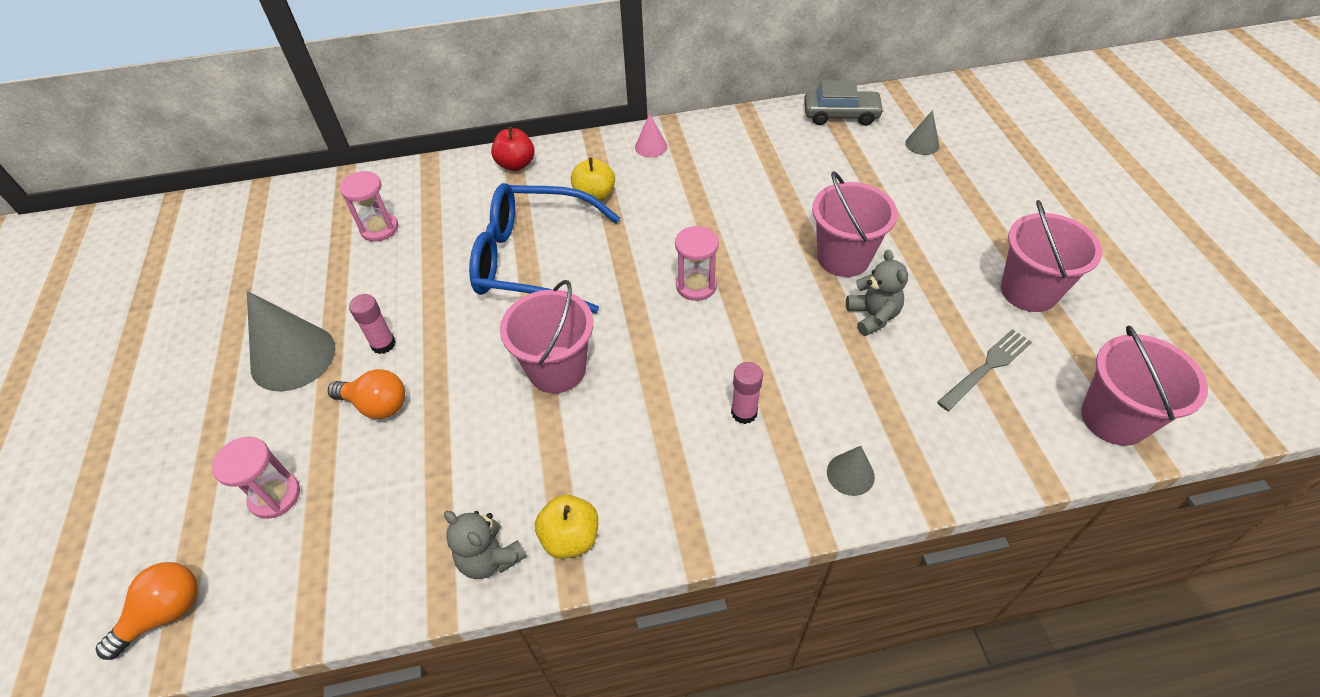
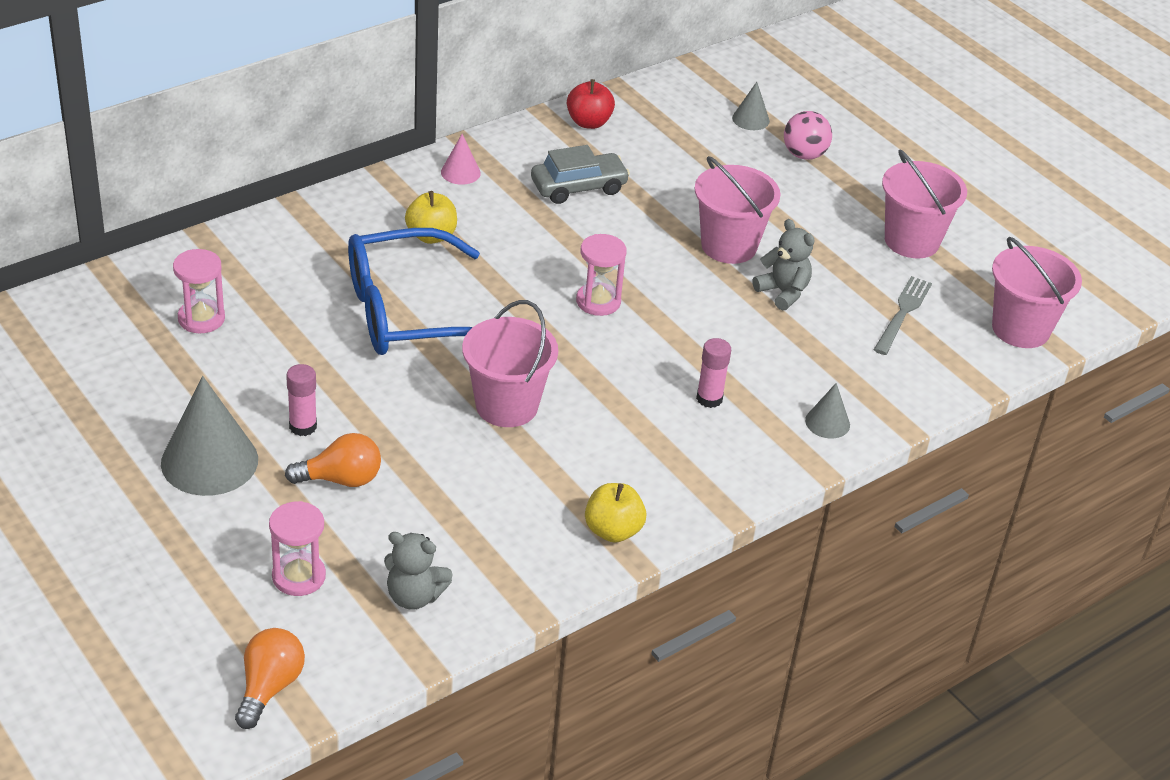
camera: 30 degrees left, 10 degrees down
grey teddy bear [444,511,527,579] -> grey teddy bear moved to [384,532,453,610]
red apple [491,127,535,171] -> red apple moved to [567,79,615,129]
grey car [804,80,884,126] -> grey car moved to [531,145,630,204]
none -> pink ball [784,111,832,160]

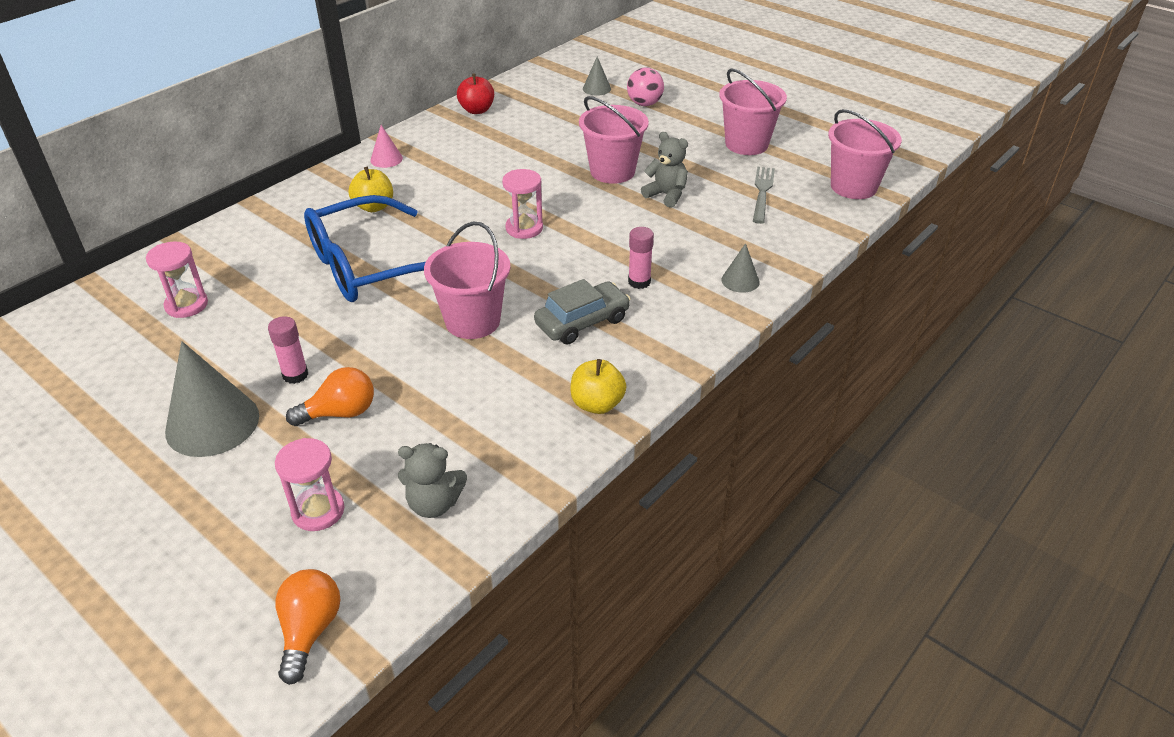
camera: 10 degrees left, 0 degrees up
grey car [531,145,630,204] -> grey car moved to [534,279,631,345]

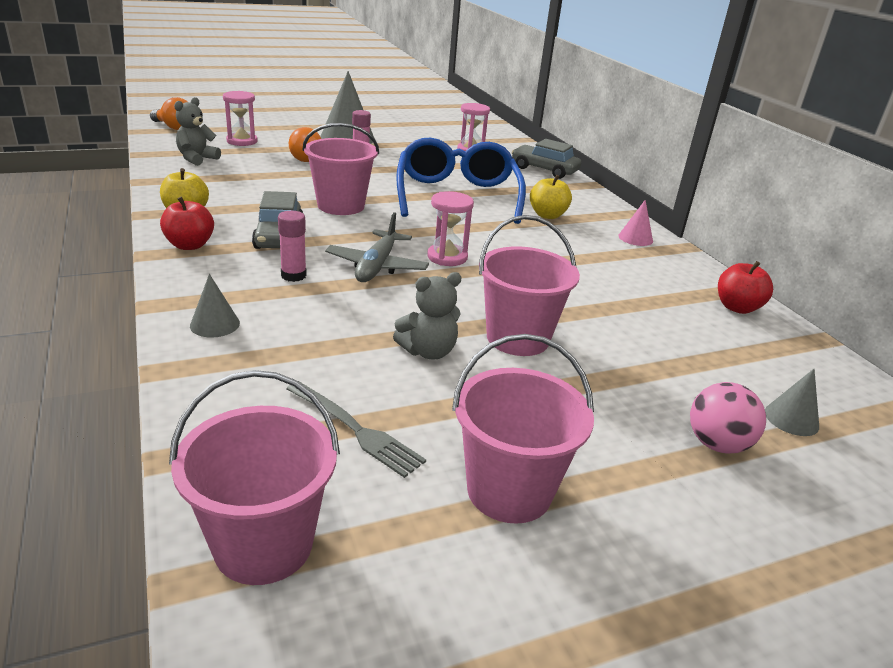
camera: 115 degrees right, 10 degrees down
none -> red apple [160,197,214,250]
none -> grey plane [325,212,429,282]
none -> grey car [512,139,581,179]

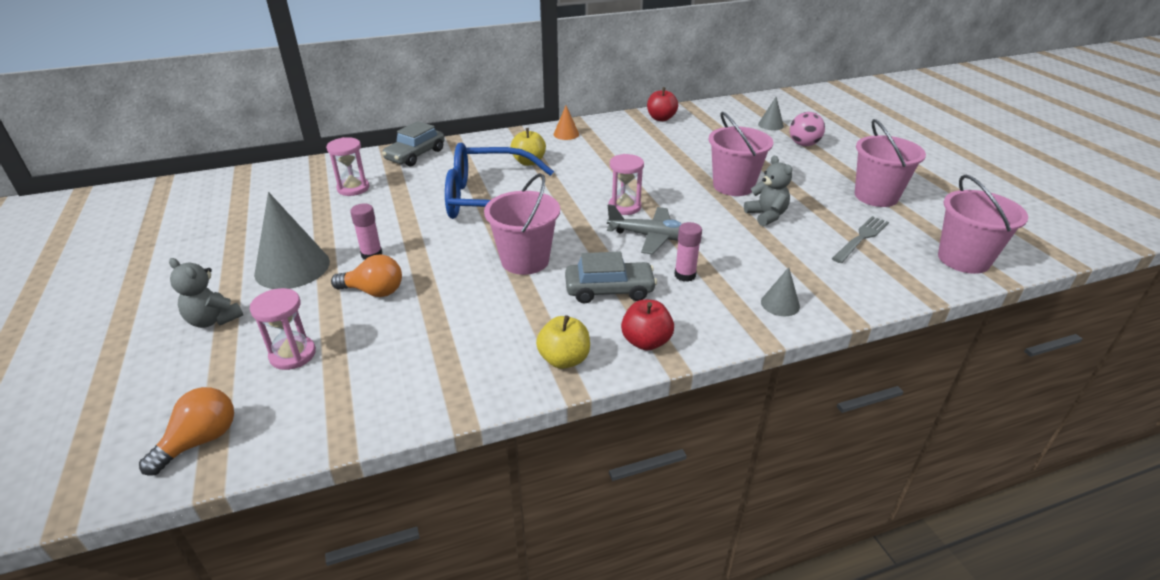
camera: 85 degrees left, 5 degrees up
grey teddy bear [174,97,221,166] -> grey teddy bear moved to [169,258,243,328]
pink cone [618,200,653,246] -> orange cone [554,106,579,140]

